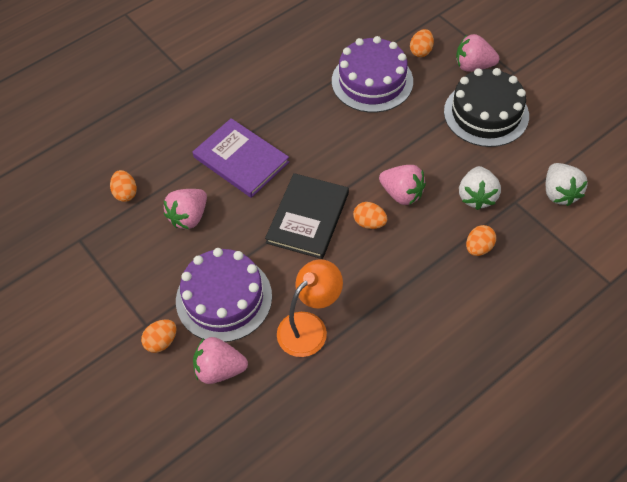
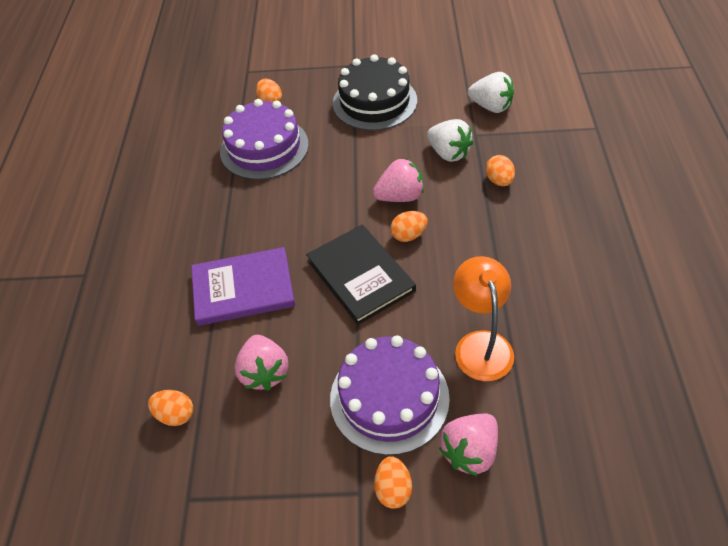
camera: 50 degrees left, 5 degrees down
pink strawberry [456,34,499,72] -> none

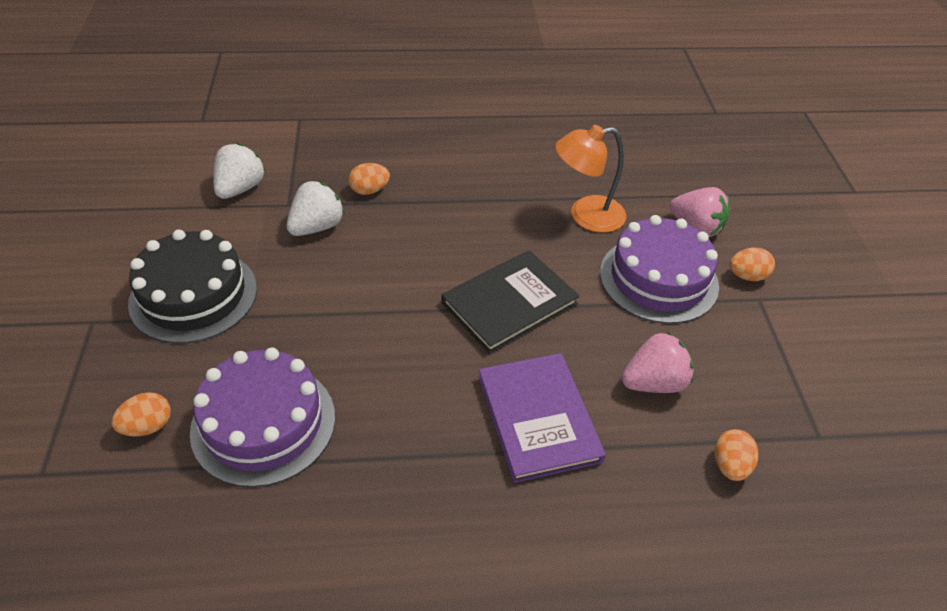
camera: 100 degrees left, 5 degrees down
pink strawberry [373,158,424,202] -> none
orange egg [391,211,428,242] -> none

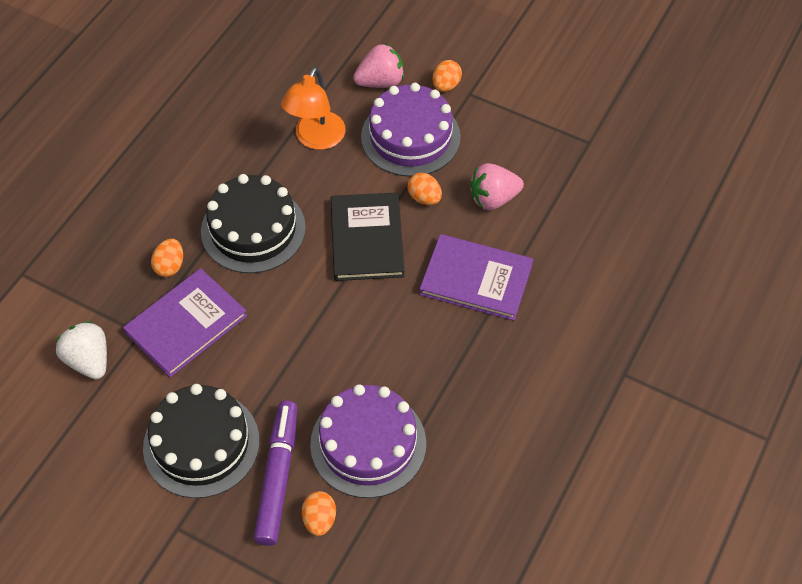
camera: 55 degrees left, 10 degrees up
white strawberry [287,181,345,236] -> purple book [123,268,247,377]
pink strawberry [622,332,694,393] -> pink strawberry turned 120 degrees counterclockwise [470,163,524,210]
orange egg [715,429,758,481] -> orange egg moved to [407,173,442,205]
none -> black cake [201,174,306,273]
none -> purple marker [254,401,298,546]

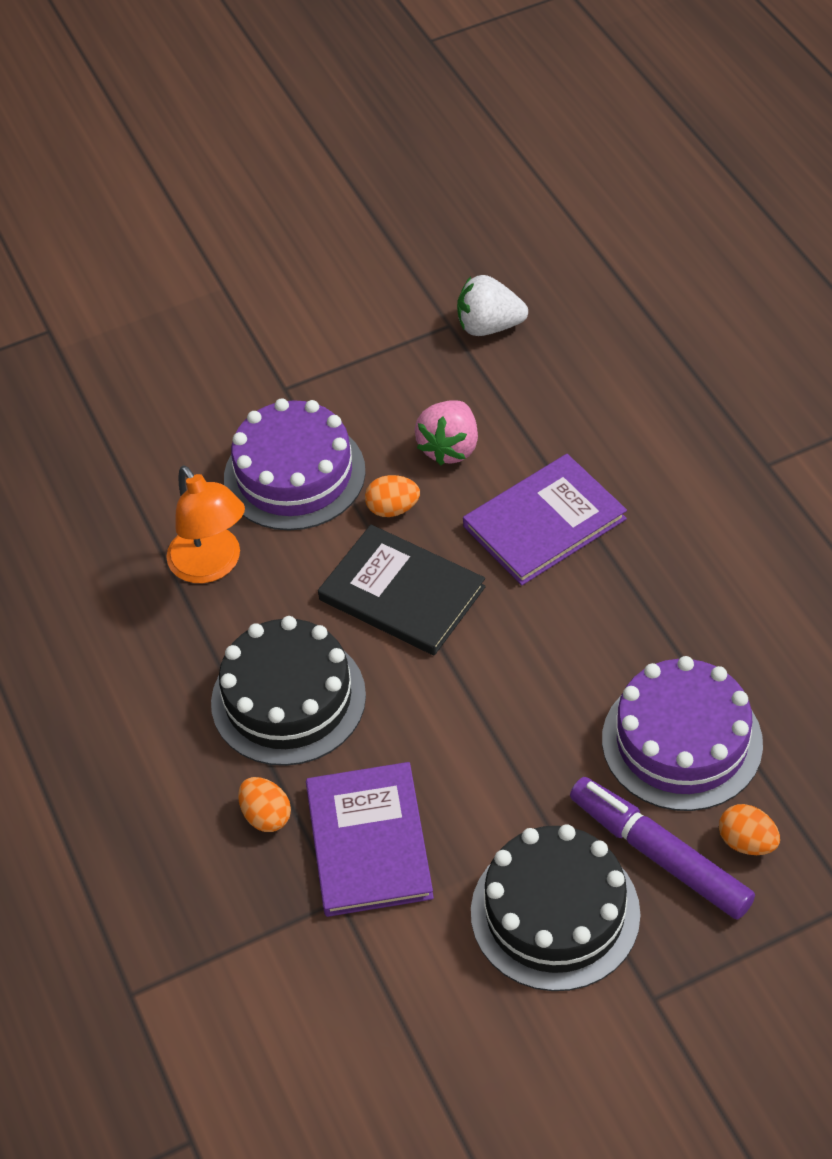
camera: 50 degrees left, 5 degrees down
white strawberry [56,321,107,379] -> white strawberry moved to [457,275,528,336]
pink strawberry [353,44,404,88] -> none
orange egg [433,60,462,92] -> none

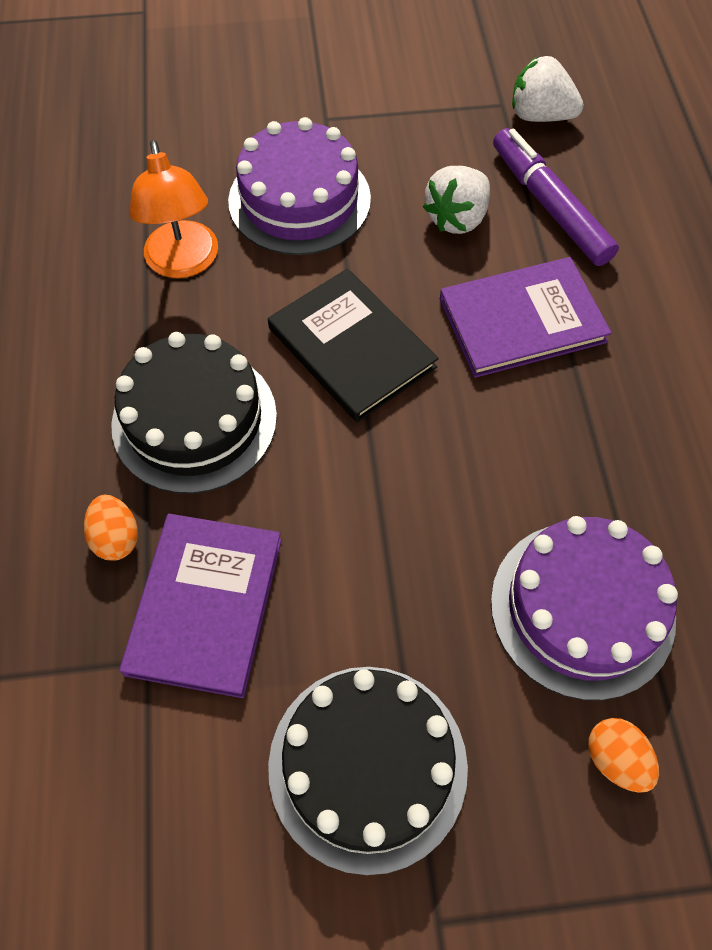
camera: 15 degrees right, 10 degrees up
orange egg [365,475,420,517] -> none
pink strawberry [415,400,478,465] -> white strawberry [423,166,490,234]
purple marker [570,777,755,919] -> purple marker moved to [493,128,619,266]

